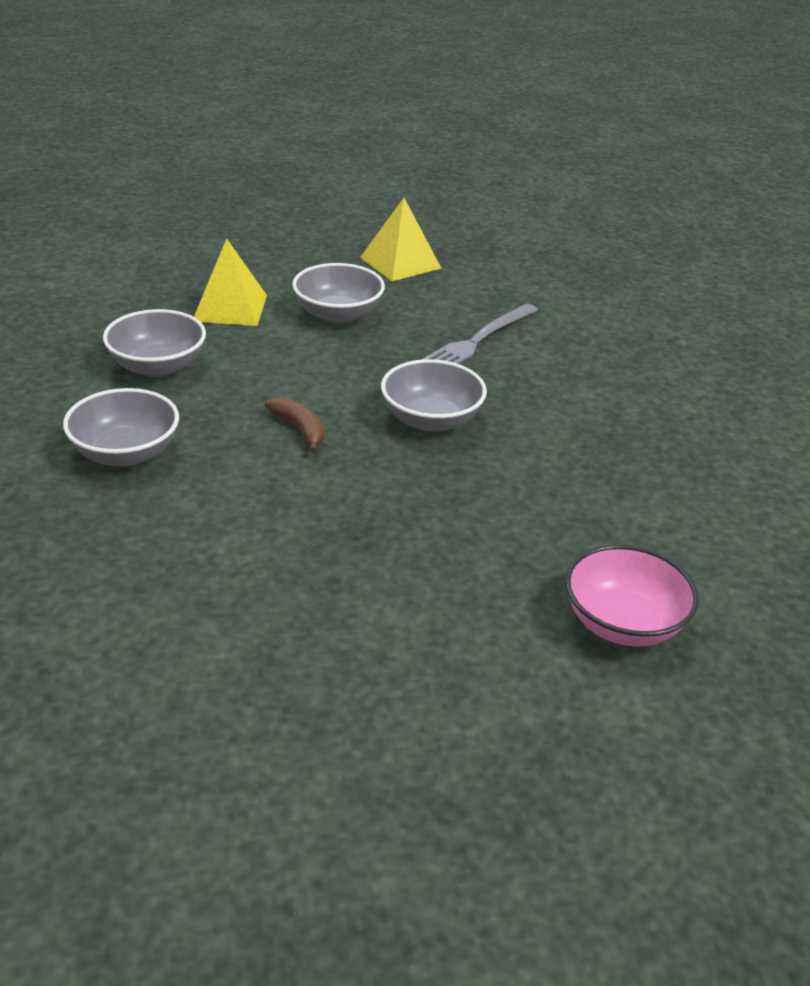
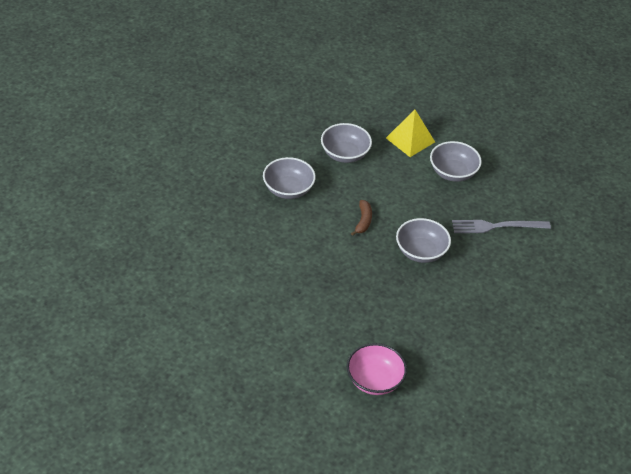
camera: 45 degrees right, 10 degrees up
yellow pyramid [360,198,442,281] -> none

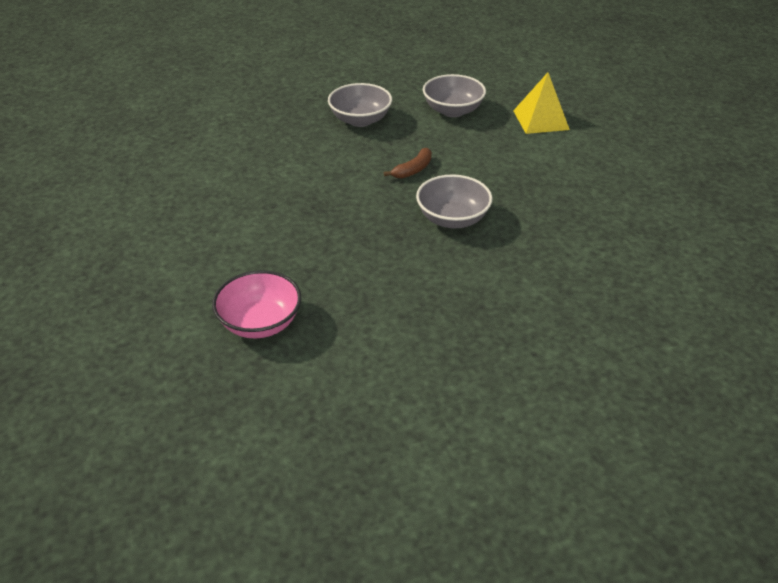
camera: 35 degrees right, 5 degrees down
grey bowl [430,141,482,182] -> none
grey fork [452,220,551,233] -> none

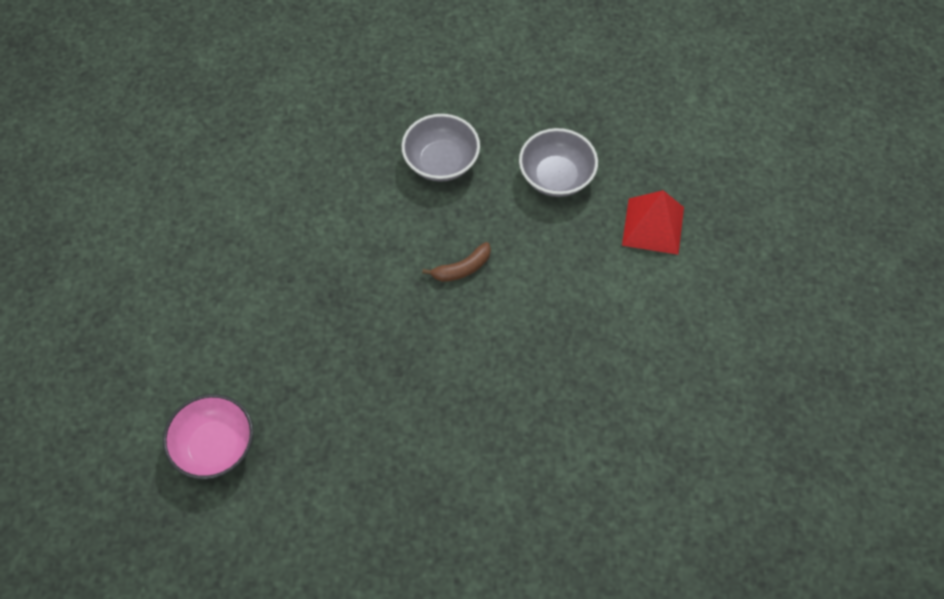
camera: 20 degrees right, 20 degrees up
grey bowl [416,174,492,228] -> none
yellow pyramid [513,72,570,134] -> red pyramid [622,190,684,255]

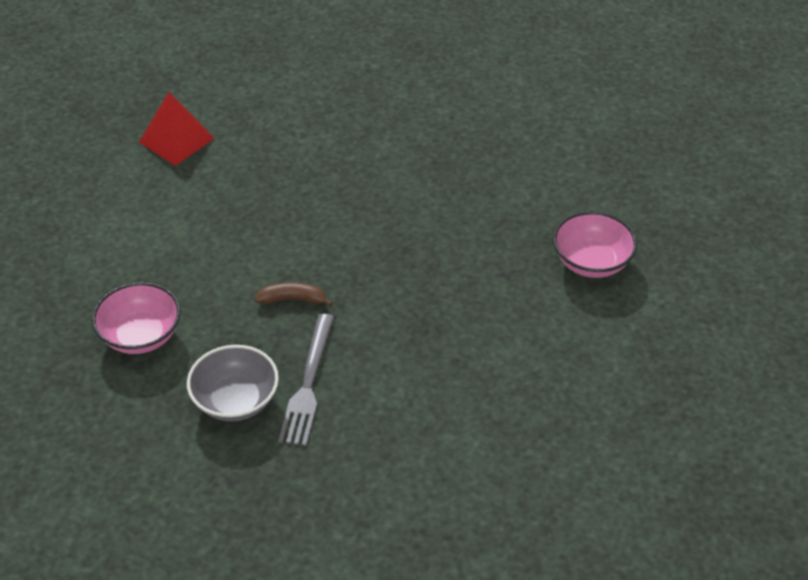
camera: 150 degrees left, 15 degrees down
grey bowl [519,128,598,197] -> pink bowl [92,282,181,354]
red pyramid [622,190,684,255] -> red pyramid moved to [139,92,215,166]
none -> grey fork [278,314,334,446]

